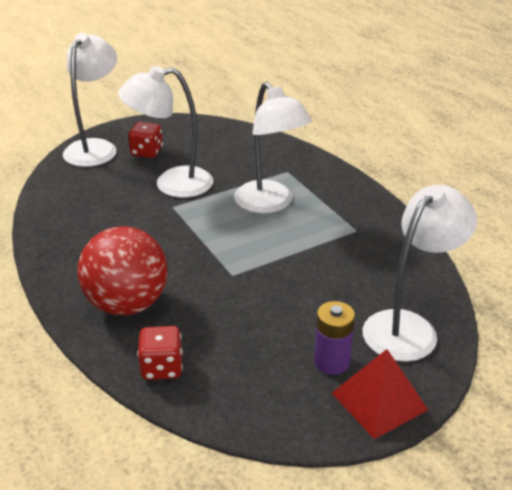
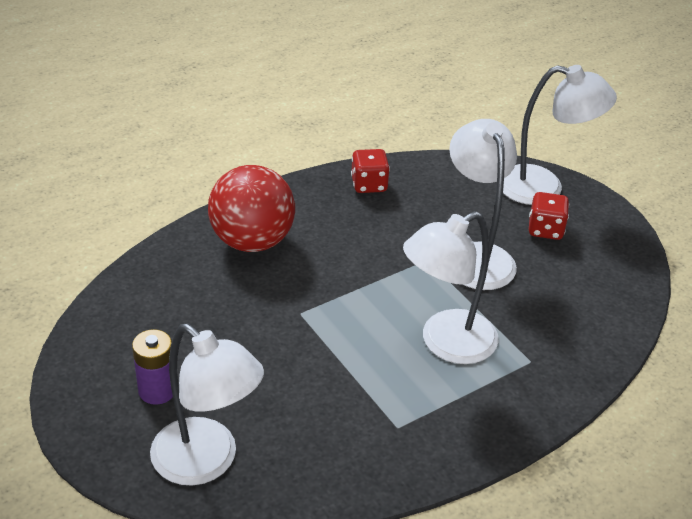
camera: 85 degrees right, 5 degrees up
red dice [137,326,183,380] -> red dice moved to [351,149,390,193]
red pyramid [332,349,428,439] -> none

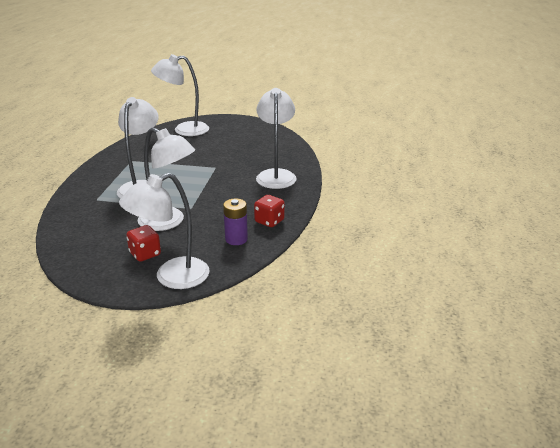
camera: 135 degrees right, 10 degrees down
purple battery [132,329,173,405] -> purple battery moved to [223,198,248,245]
red ball [208,165,295,252] -> white lamp [256,88,297,189]

